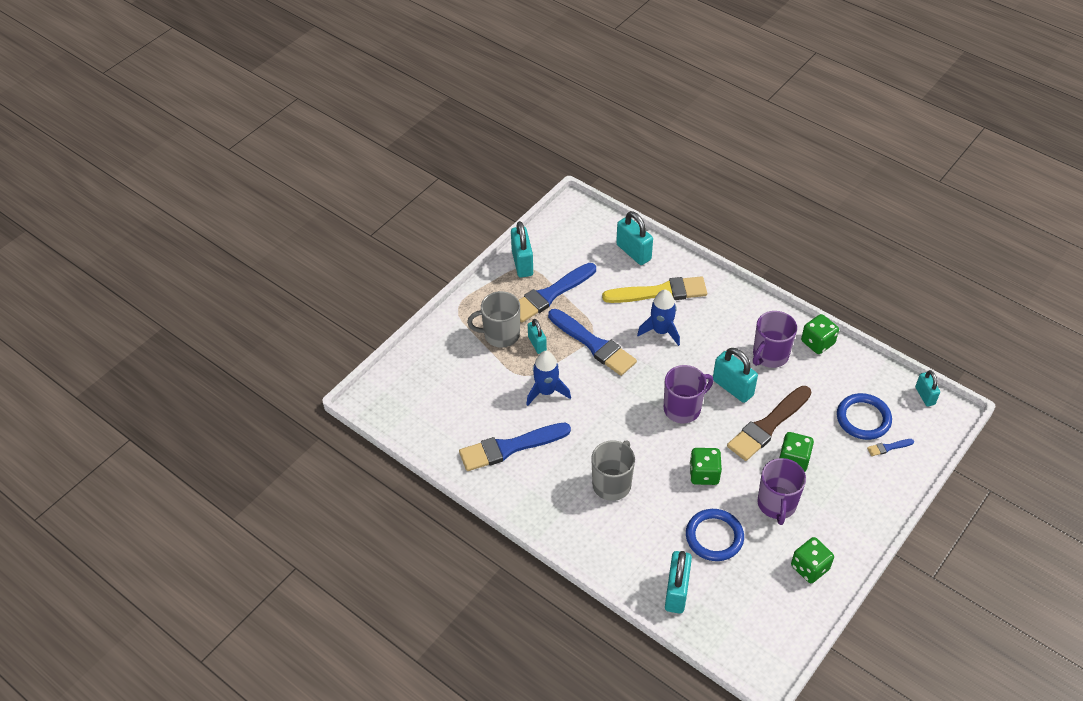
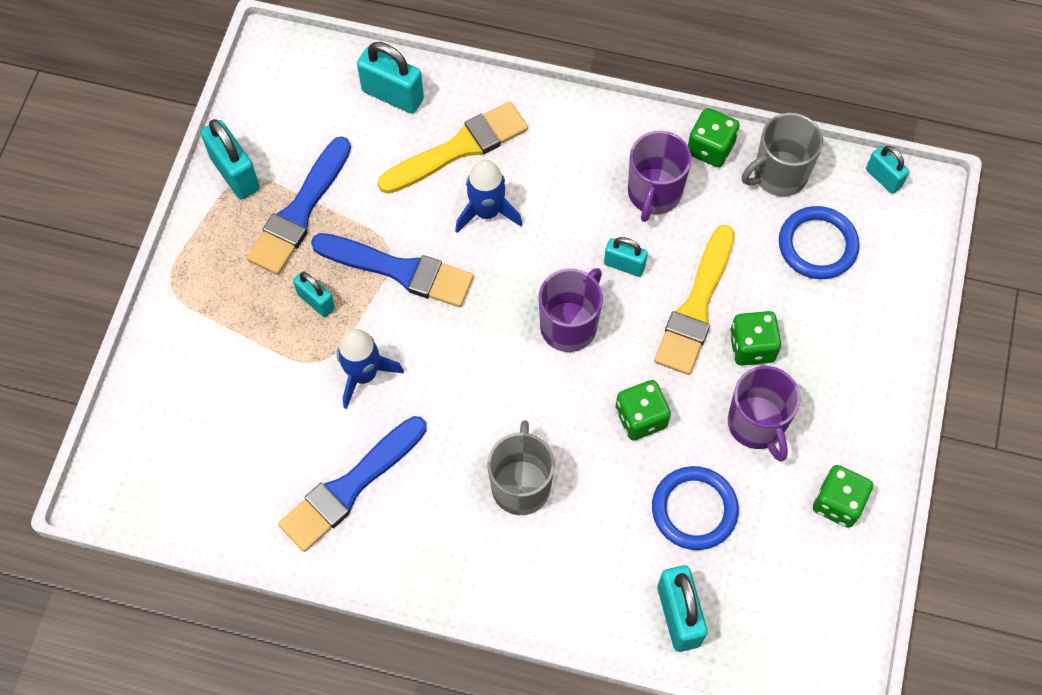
camera: 25 degrees left, 15 degrees up
grey mug [467,291,520,348] -> grey mug moved to [742,113,823,197]
turquoise padlock [713,348,758,403] -> turquoise padlock [604,237,648,277], size x0.62
brown brush [727,386,811,461] -> yellow brush [654,225,735,375]
blue brush [867,439,914,456] -> none

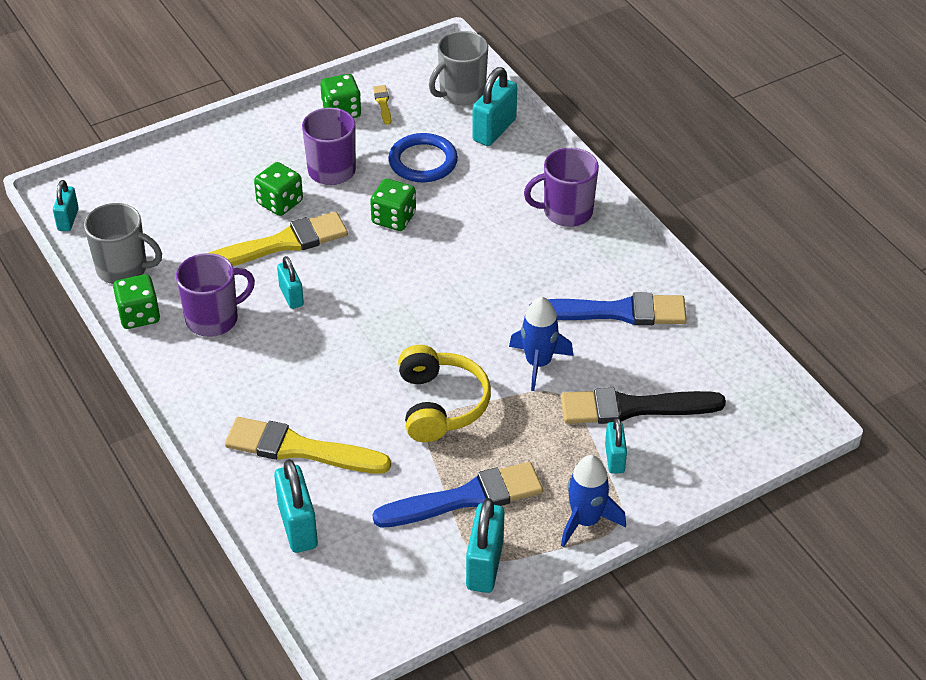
camera: 135 degrees left, 20 degrees down
turquoise padlock [293,271,335,317] -> turquoise padlock moved to [605,418,627,474]
blue brush [311,233,474,307] -> yellow headphones [398,345,491,442]
blue rocket [455,160,523,233] -> blue rocket moved to [561,455,626,547]
grey mug [487,420,555,515] -> grey mug moved to [429,31,488,105]
purple mug [539,268,603,352] -> purple mug moved to [524,148,599,227]
blue ring [779,206,860,279] -> none
none -> yellow brush [373,85,391,125]
none -> black brush [561,388,726,424]

